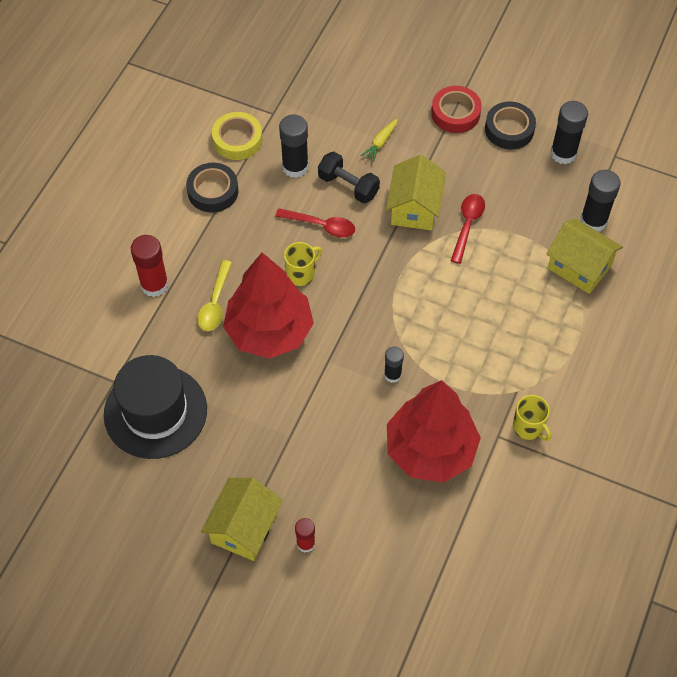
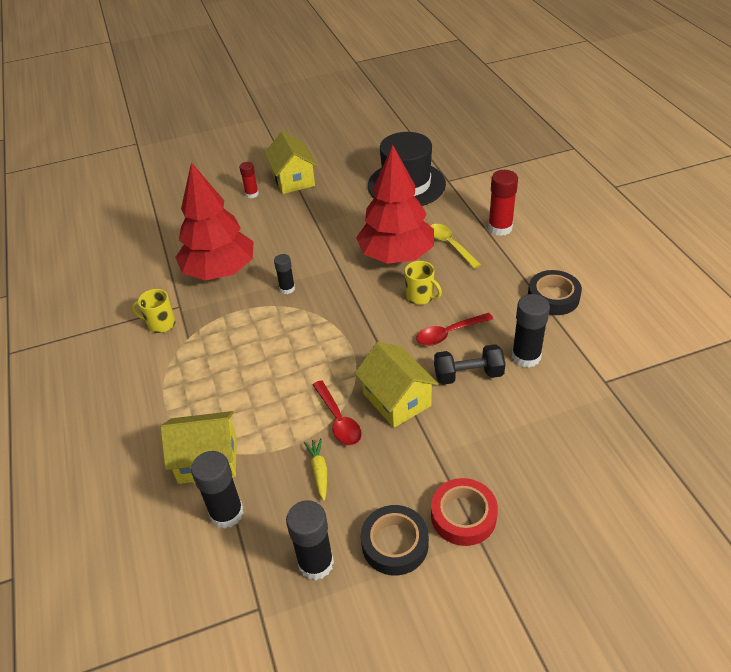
camera: 140 degrees right, 15 degrees down
yellow tape [212,112,262,160] -> none
yellow mug [284,242,322,286] -> yellow mug turned 60 degrees counterclockwise [405,261,442,305]
yellow carrot [361,119,398,162] -> yellow carrot moved to [304,438,327,501]

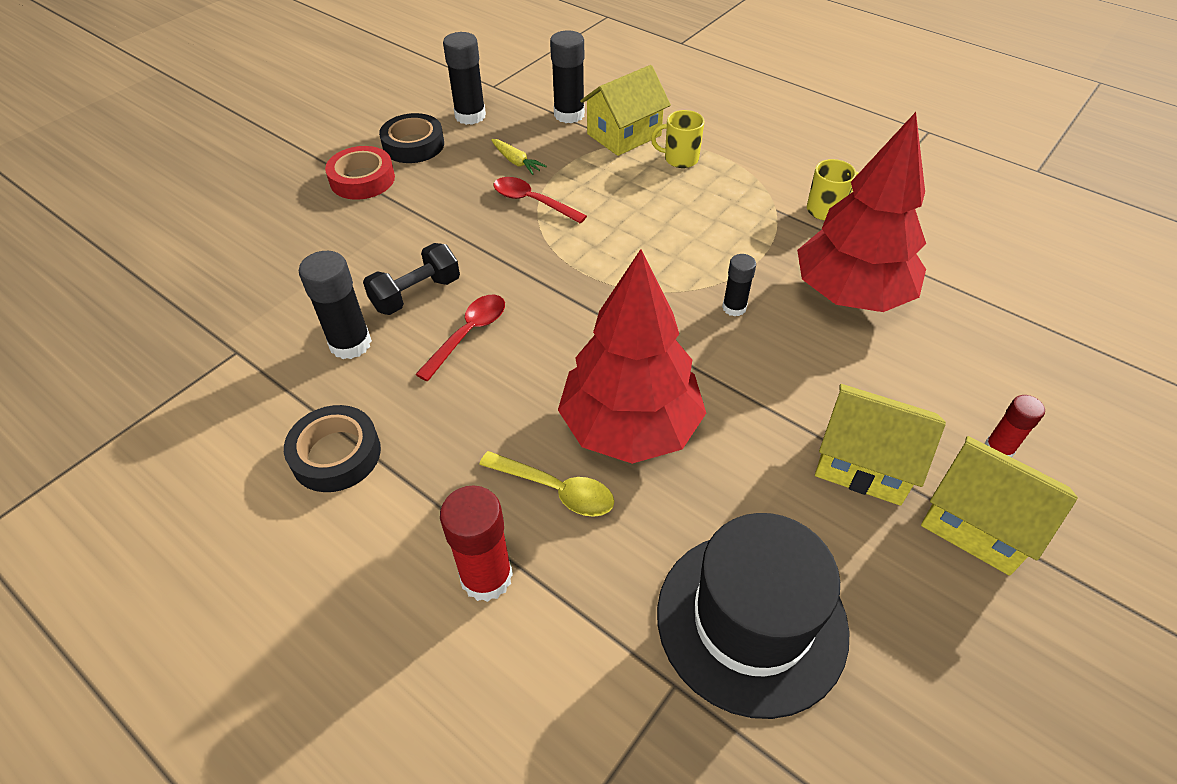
camera: 145 degrees right, 5 degrees up
yellow house [355,342,438,428] -> yellow house moved to [815,384,946,506]
yellow mug [405,261,442,305] -> yellow mug moved to [651,110,705,168]

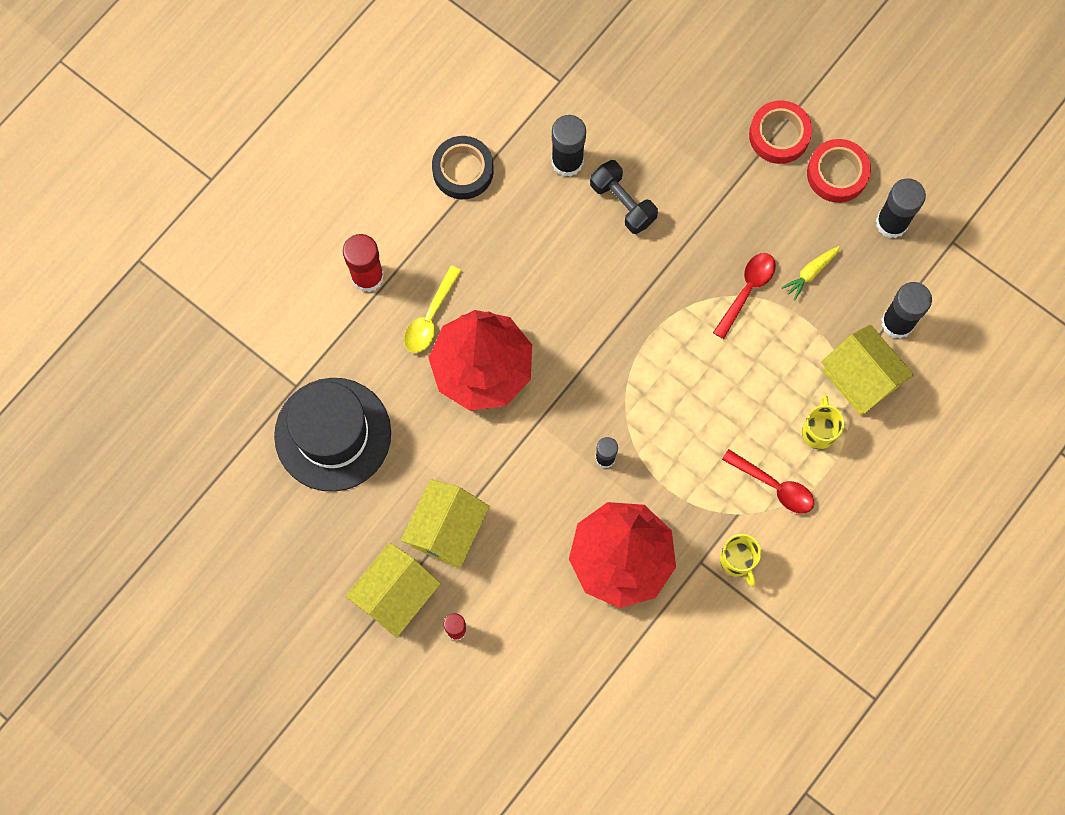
camera: 90 degrees right, 25 degrees up
black tape [379,113,444,163] -> red tape [807,139,871,203]
red spoon [415,295,505,381] -> red spoon moved to [722,449,814,514]

